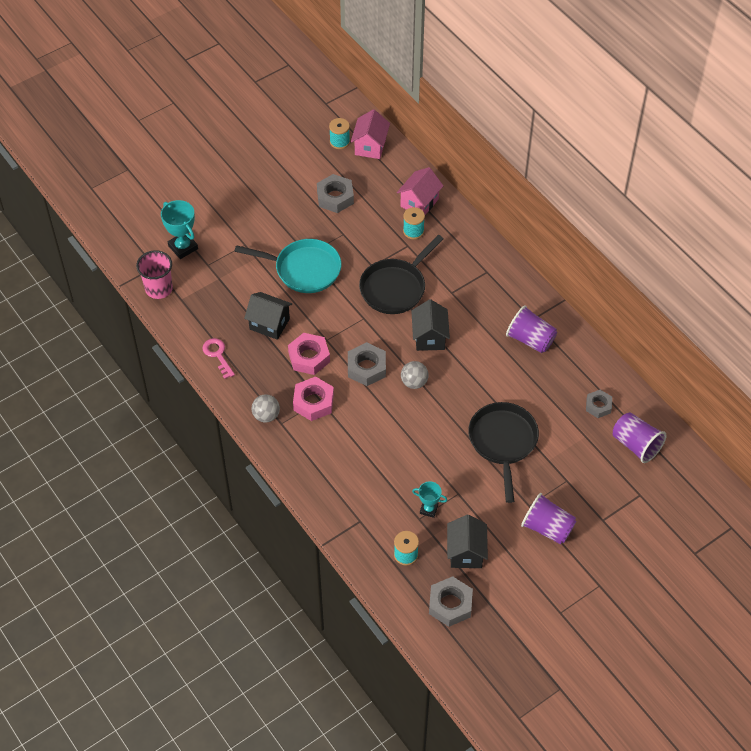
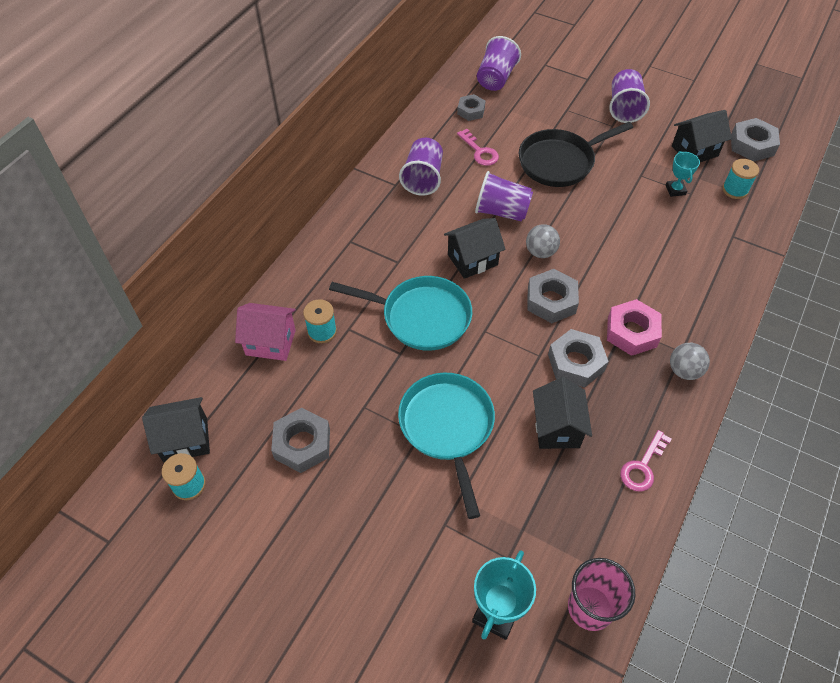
camera: 115 degrees left, 0 degrees up
pink nut [288,333,330,375] -> grey nut [548,329,609,388]
pink house [351,109,390,159] -> black house [142,397,210,463]
black pan [359,235,443,314] -> turquoise pan [329,276,472,351]
none -> pink key [457,129,499,166]
none -> purple cup [475,171,533,222]

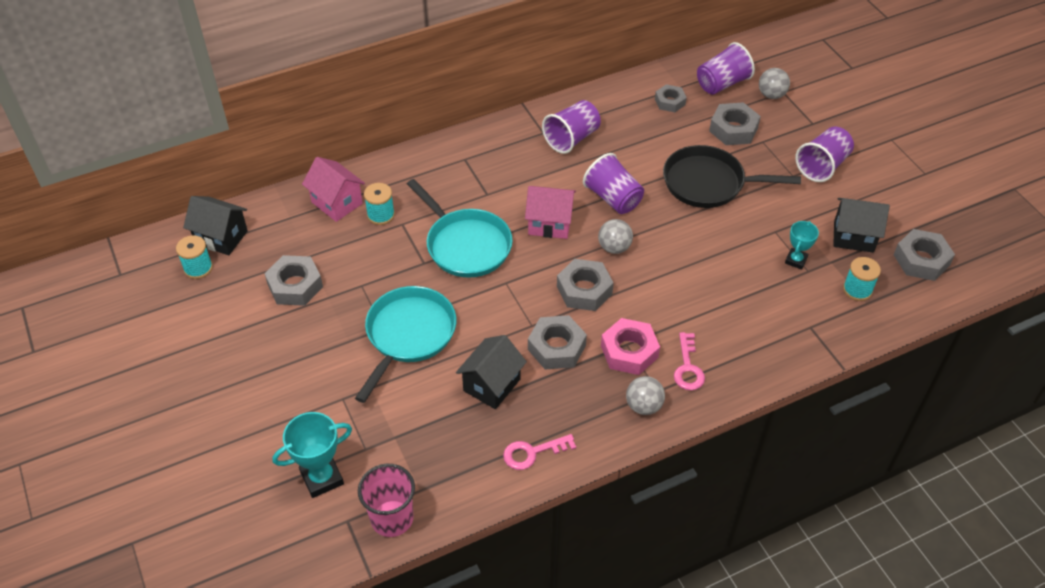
camera: 35 degrees right, 5 degrees down
black house [444,218,505,279] -> pink house [525,186,576,239]
pink key [457,129,499,166] -> pink key moved to [674,332,705,390]
none -> grey nut [709,102,761,145]
none -> grey ball [759,68,790,99]

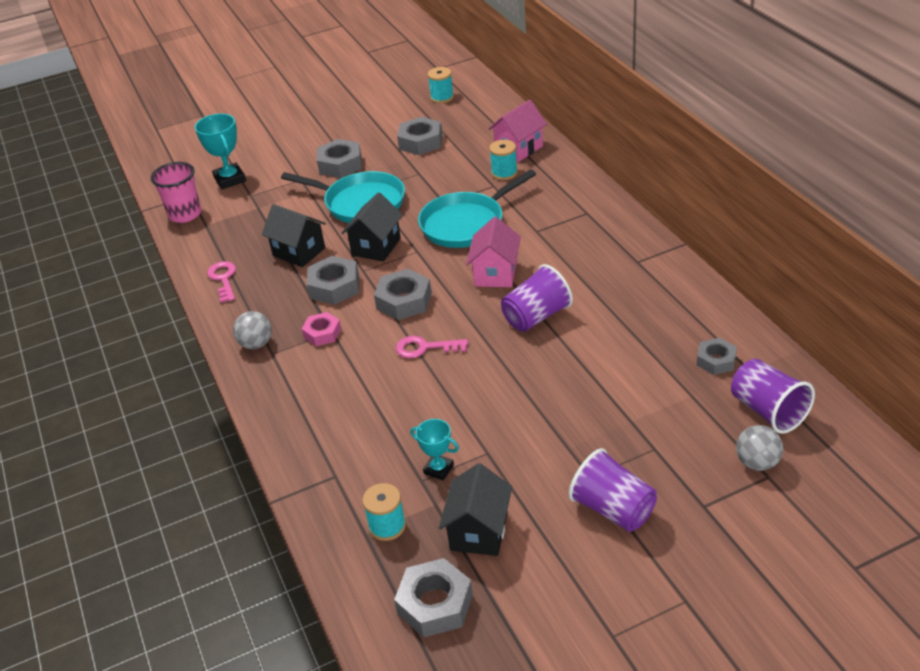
camera: 95 degrees right, 10 degrees down
black house [183,196,248,255] -> black house moved to [342,192,403,262]
purple cup [542,100,601,154] -> none
grey ball [598,219,633,254] -> none
pink nut [601,318,660,375] -> pink nut [302,312,341,346], size x0.64
black pan [663,145,801,208] -> none
pink key [674,332,705,390] -> pink key moved to [396,336,468,358]
grey nut [709,102,761,145] -> grey nut moved to [317,139,362,178]

